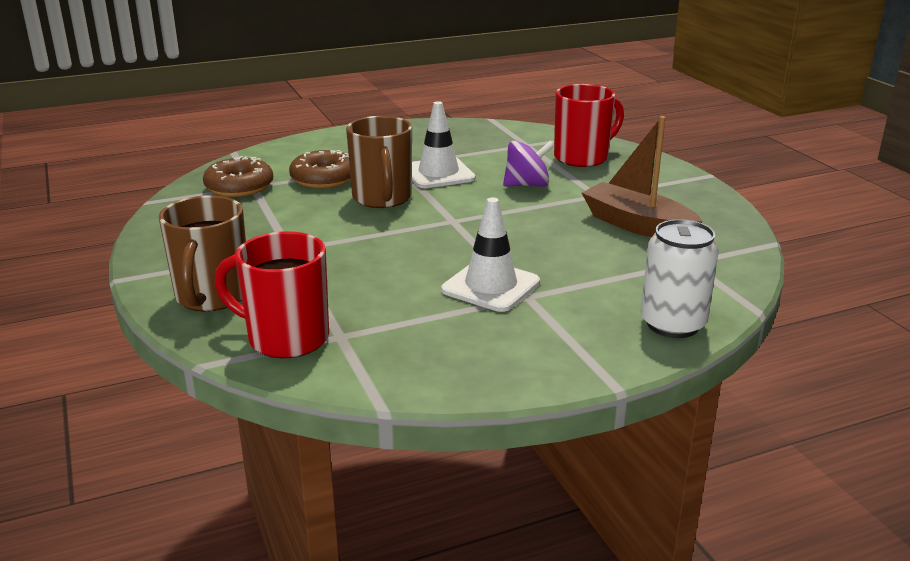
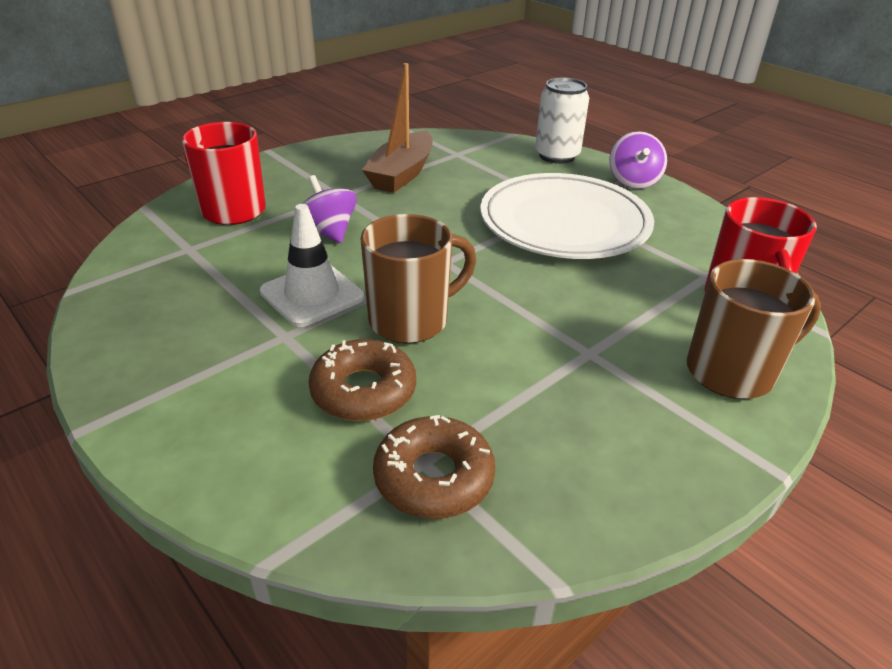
camera: 110 degrees left, 10 degrees up
white traffic cone [441,198,540,312] -> white plate [480,173,654,259]
none -> purple spinning top [609,131,667,189]

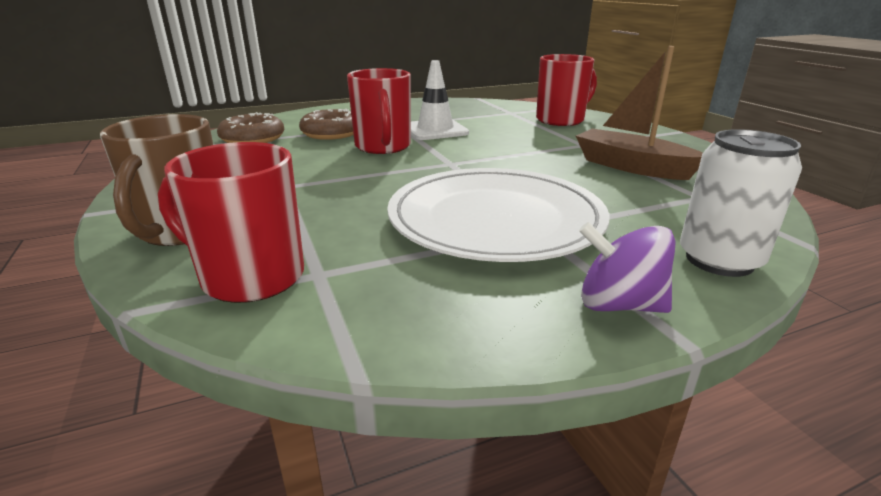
camera: 110 degrees right, 10 degrees down
purple spinning top [302,175,357,243] -> none
brown mug [360,214,476,343] -> red mug [347,68,411,154]

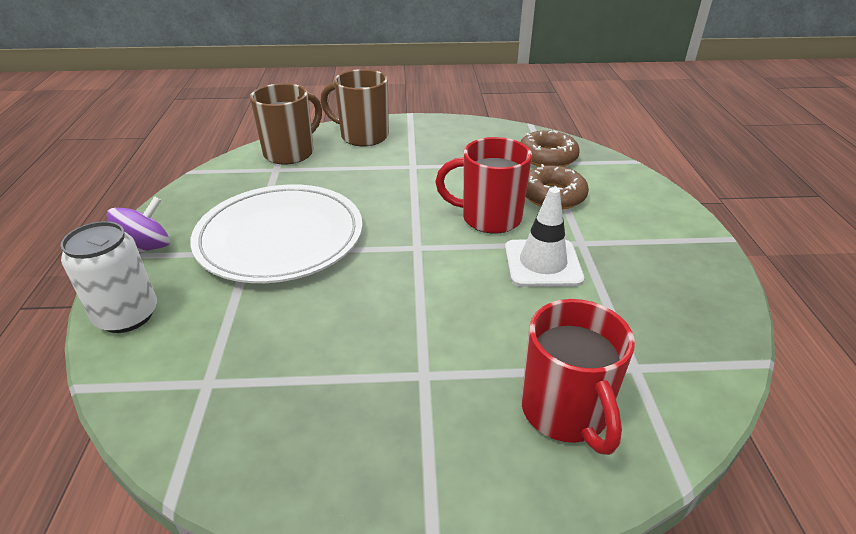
camera: 110 degrees right, 10 degrees up
red mug [158,142,304,303] -> brown mug [250,83,322,165]
brown boat [576,46,702,180] -> none

